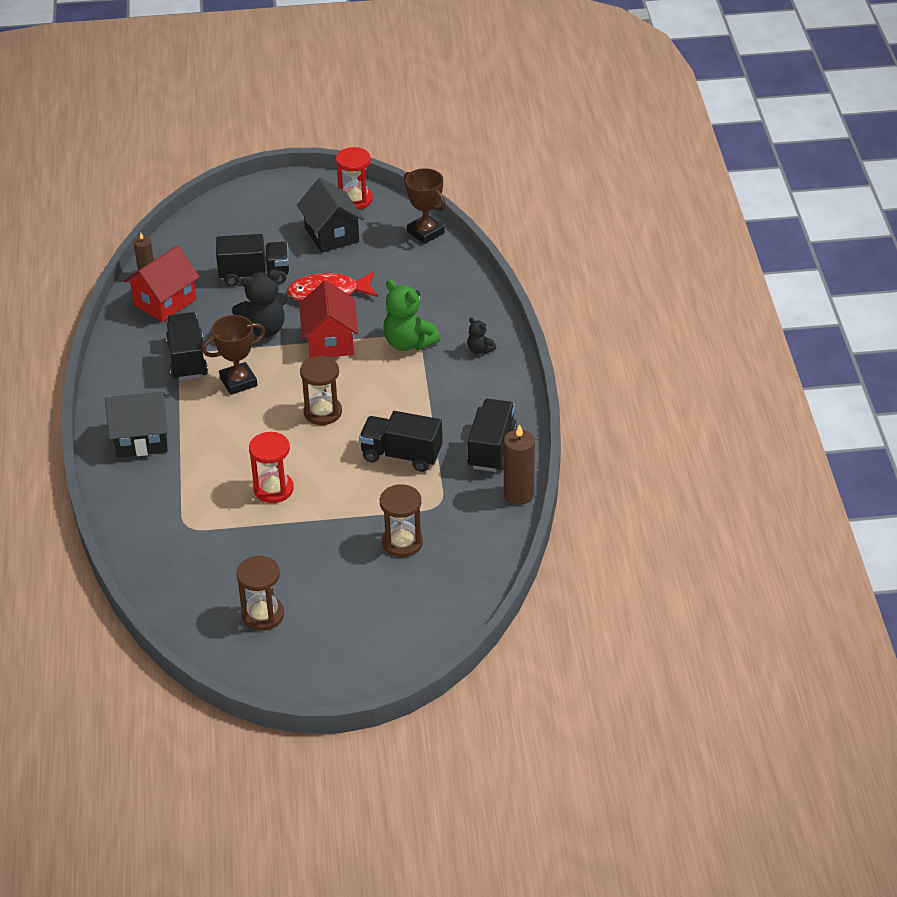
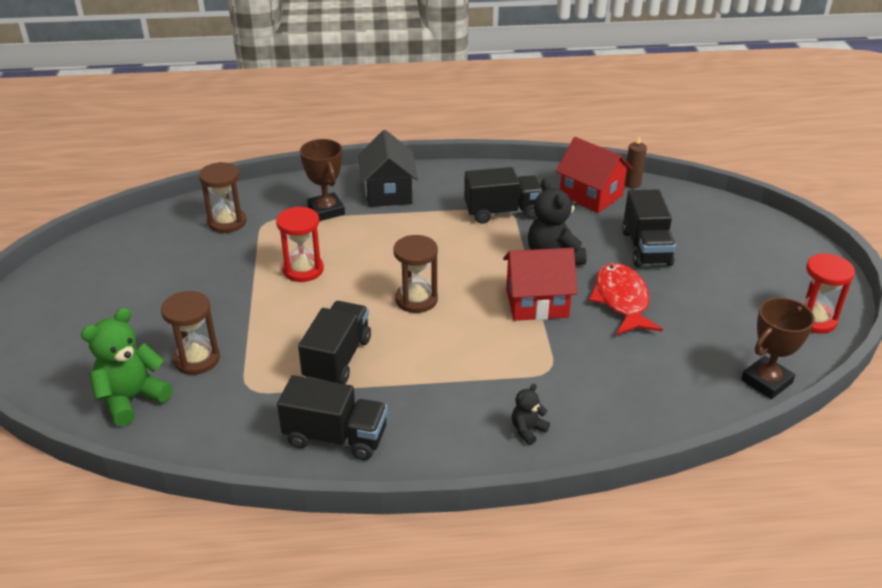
camera: 90 degrees right, 5 degrees down
brown trophy [202,315,265,395] -> brown trophy moved to [300,139,345,221]
brown hourglass [236,556,284,631] -> brown hourglass moved to [199,162,246,233]
black house [297,178,364,253] -> none
green teddy bear [383,279,440,351] -> green teddy bear moved to [81,308,173,426]
brown candle [504,424,535,505] -> none

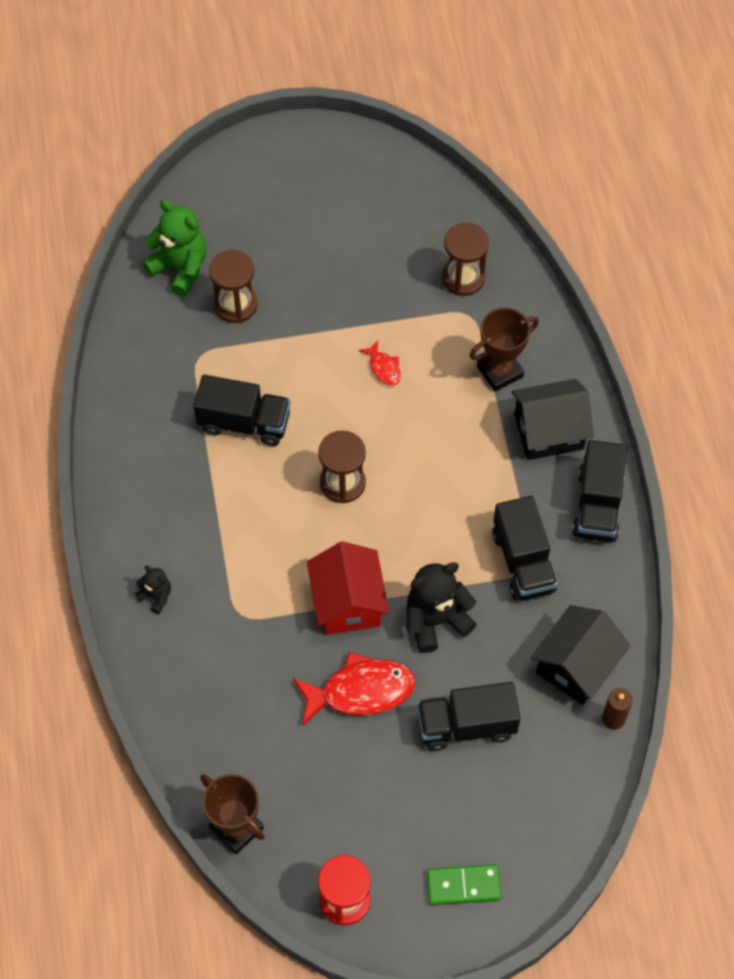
camera: 85 degrees right, 25 degrees up
red hourglass [276,207,324,282] -> red fish [359,341,401,386]
black truck [277,375,388,460] -> black truck moved to [572,440,627,542]
red house [556,137,633,213] -> black house [530,605,631,705]
none -> green domino [426,864,501,905]

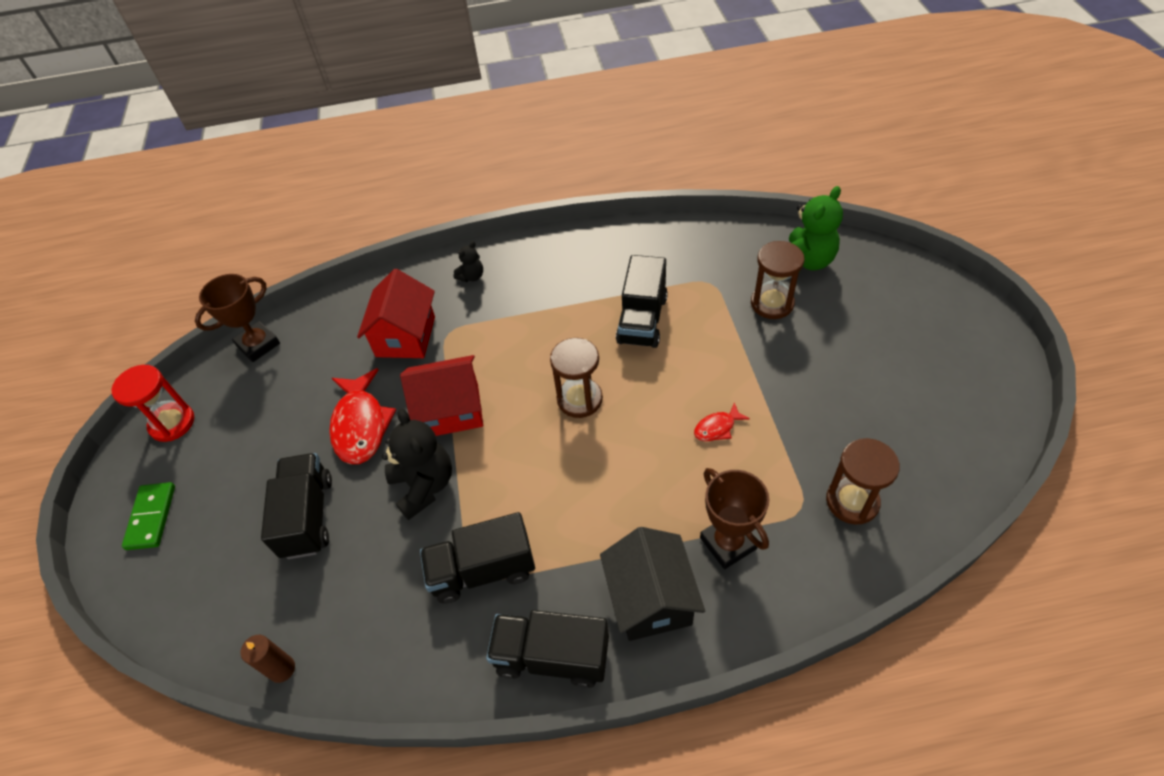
camera: 95 degrees right, 10 degrees down
black house [530,605,631,705] -> none
none -> red house [357,269,435,358]

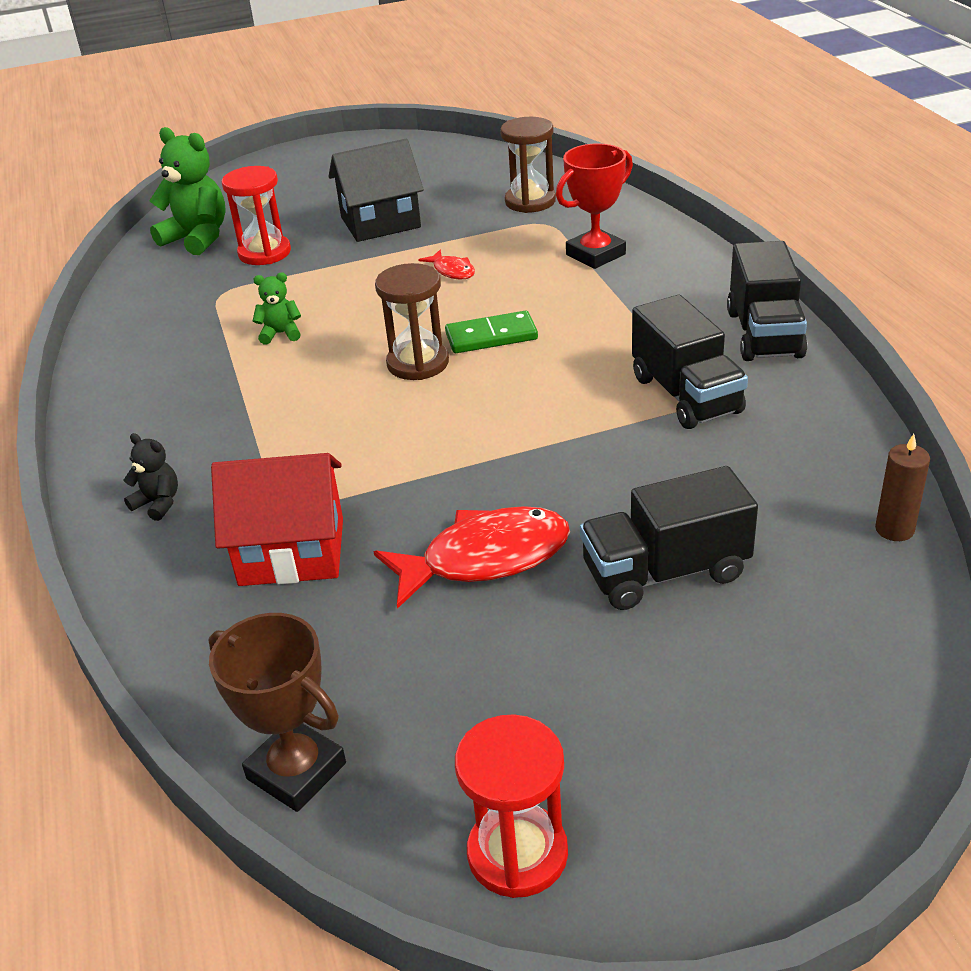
camera: 100 degrees left, 15 degrees down
green domino [122,482,175,550] -> green domino moved to [445,311,538,353]
black teddy bear [382,409,452,520] -> none
red house [400,355,483,436] -> none
black house [600,527,705,641] -> black house moved to [329,139,424,242]
black truck [616,255,668,348] -> green teddy bear [253,273,301,345]
brown trophy [700,468,769,569] -> red trophy [556,143,633,269]
brown hourglass [751,241,804,319] -> red hourglass [222,166,291,265]

